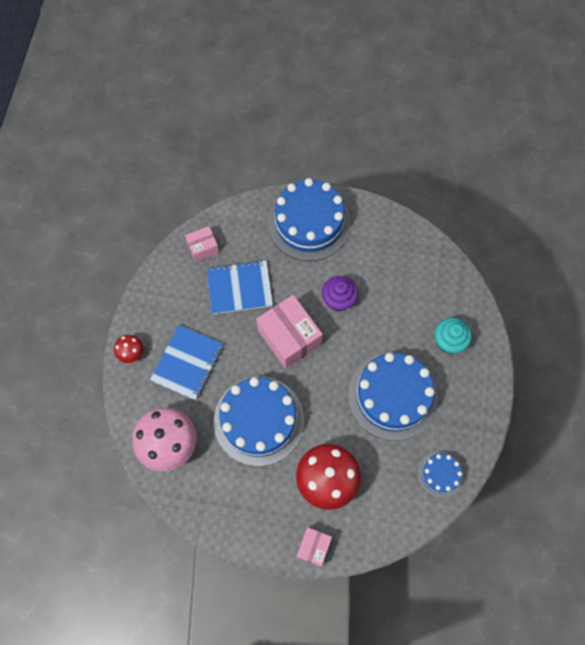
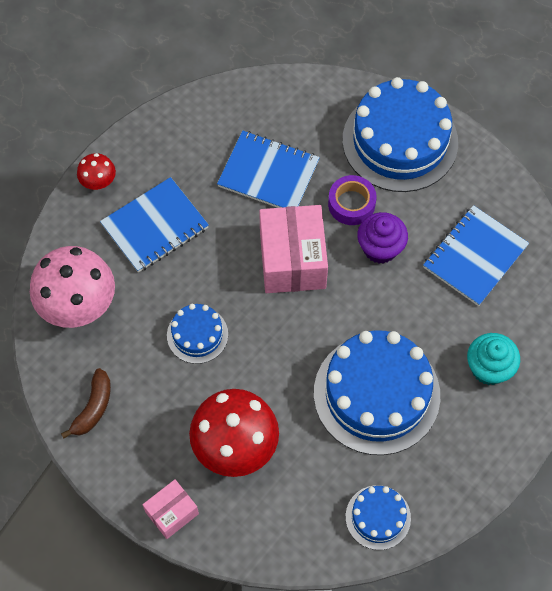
camera: 30 degrees right, 5 degrees down
pink box [185,226,219,262] -> none
blue cake [214,377,304,466] -> blue cake [167,304,228,364], size x0.50
none -> brown banana [61,368,111,438]
none -> purple tape [328,175,376,225]
none -> blue notebook [423,205,529,306]

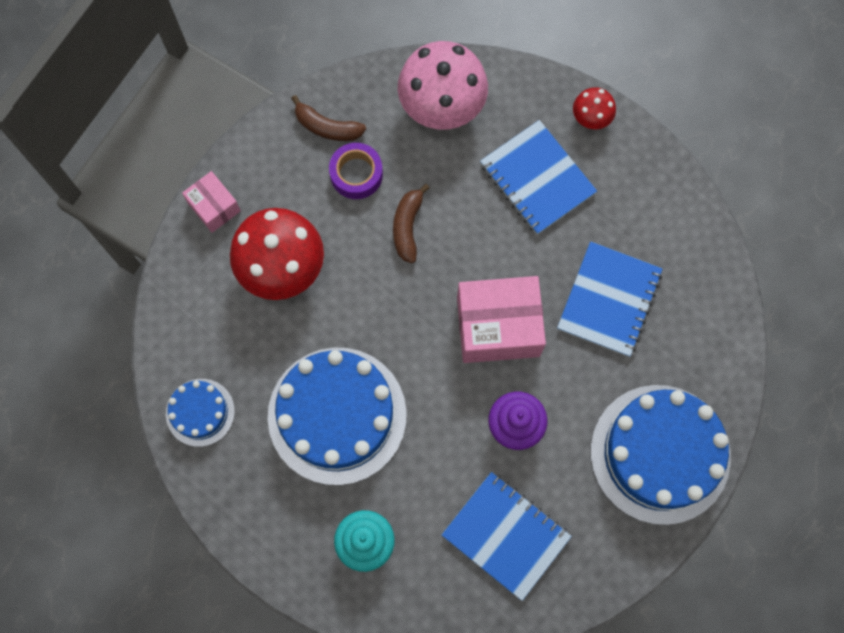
camera: 90 degrees right, 10 degrees up
blue cake [167,304,228,364] -> brown banana [393,184,429,263]
purple tape [328,175,376,225] -> purple tape moved to [329,143,383,199]

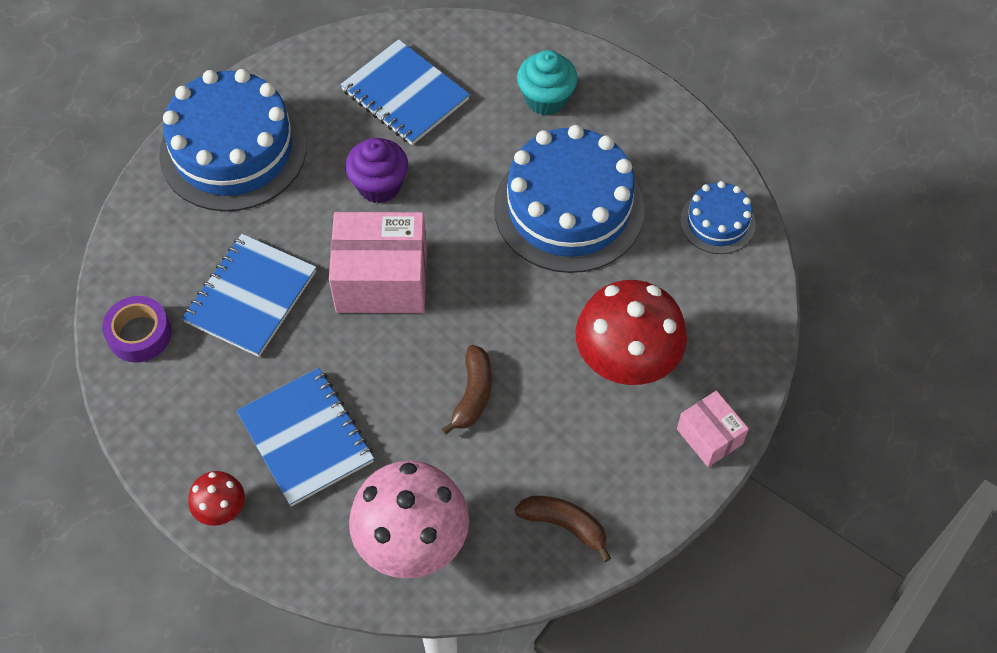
camera: 175 degrees left, 15 degrees down
purple tape [329,143,383,199] -> purple tape moved to [102,296,172,363]

